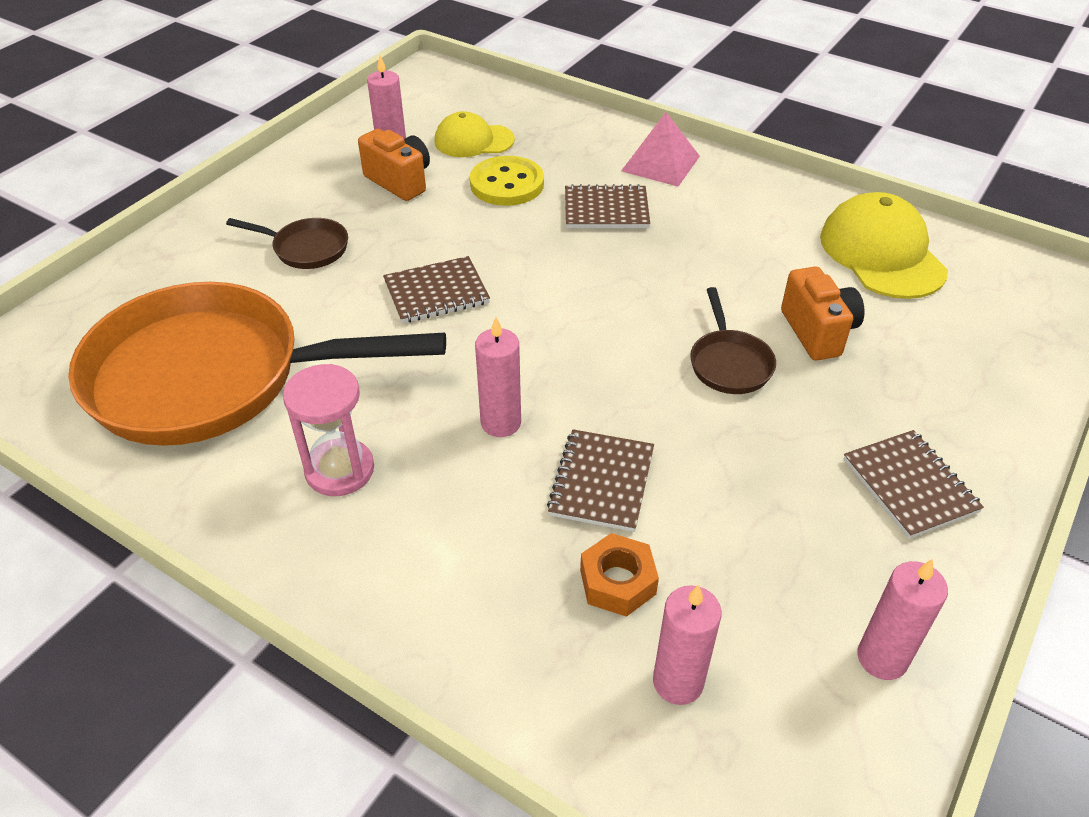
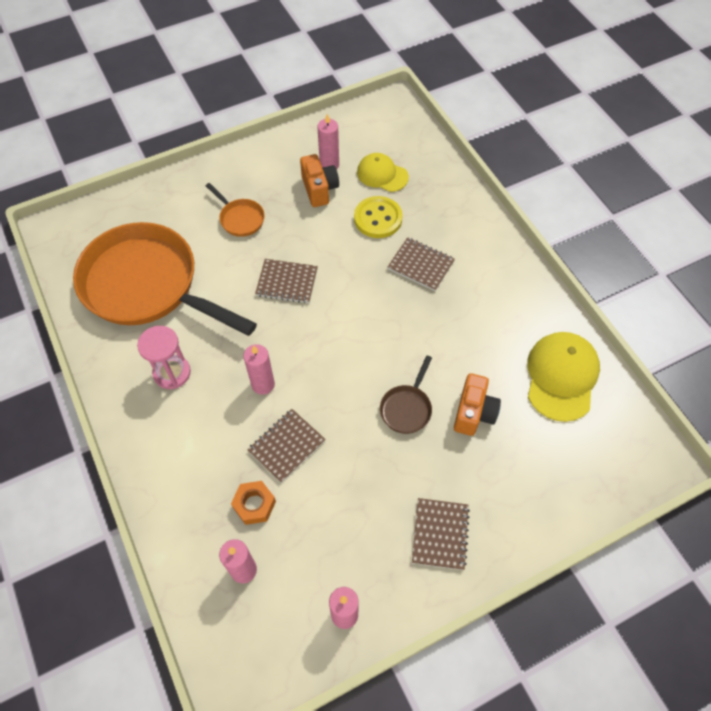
camera: 30 degrees right, 15 degrees up
brown pan [226,218,348,269] -> orange pan [206,183,265,237]
pink pyramid [621,112,700,187] -> none

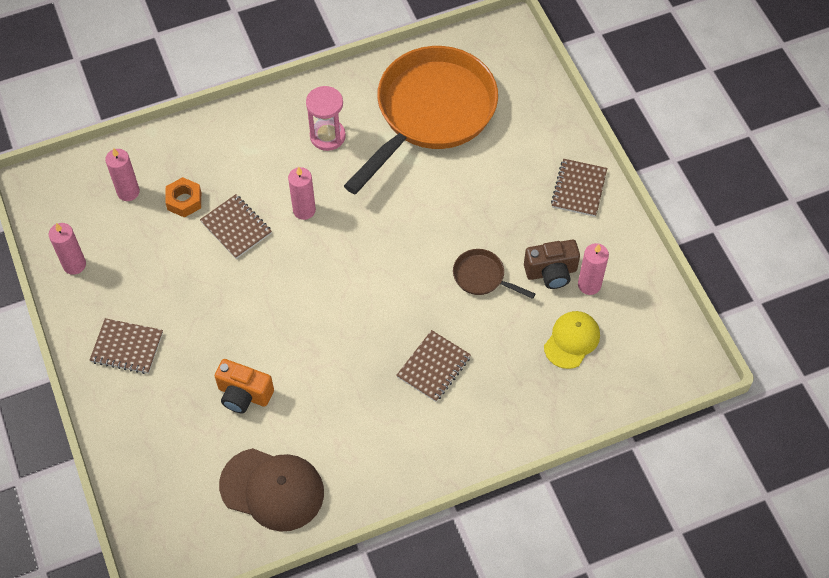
camera: 95 degrees right, 0 degrees up
orange pan [206,183,265,237] -> none
brown notebook [255,259,318,304] -> brown notebook moved to [551,159,607,217]
orange camera [300,154,339,207] -> brown camera [524,239,580,289]
yellow button [354,196,403,238] -> none
brown pan [380,355,432,434] -> brown pan moved to [453,249,535,299]
yellow cap [527,332,600,422] -> brown cap [219,448,324,532]

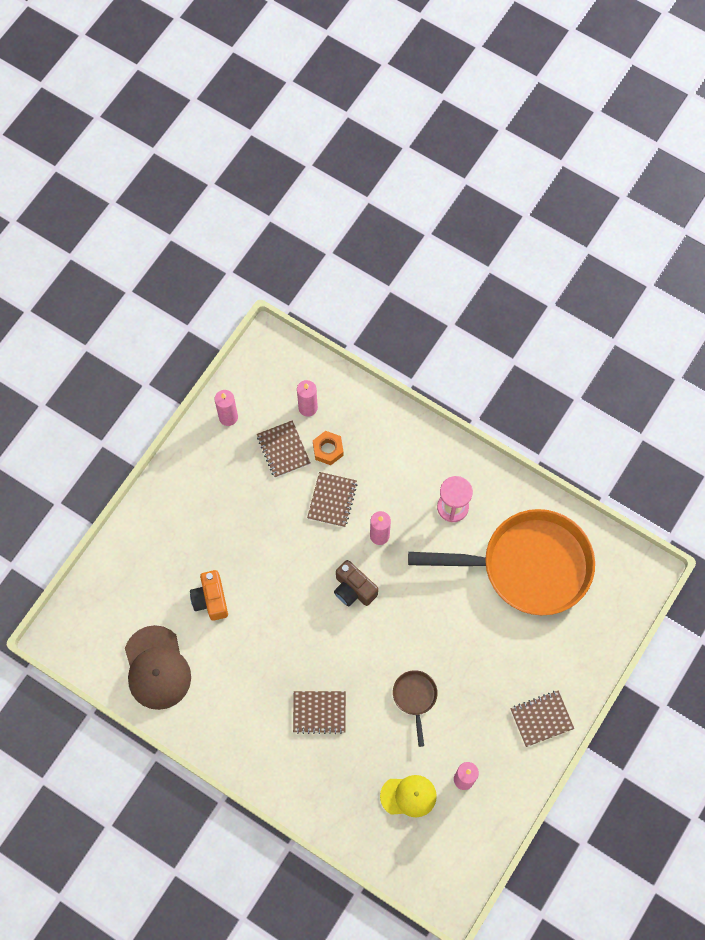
camera: 55 degrees right, 10 degrees up
brown notebook [90,318,163,374] -> brown notebook moved to [257,420,310,478]
brown camera [524,239,580,289] -> brown camera moved to [334,560,378,606]

